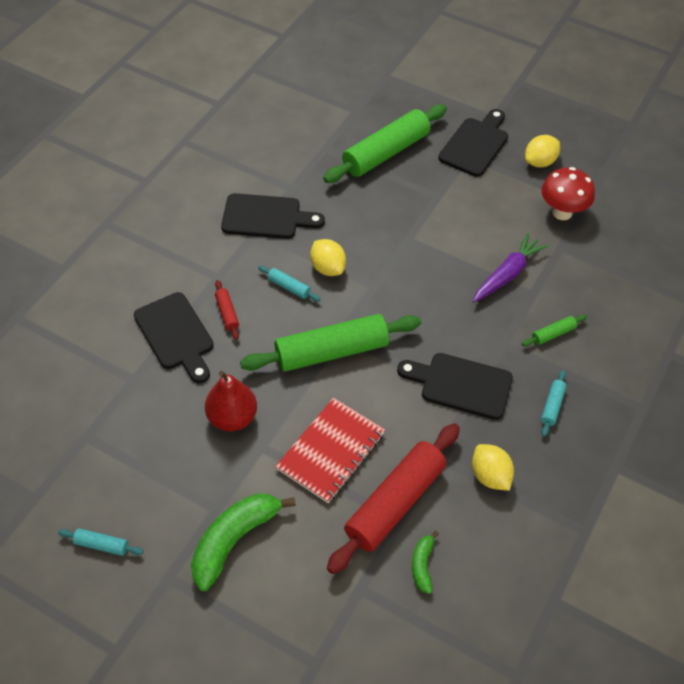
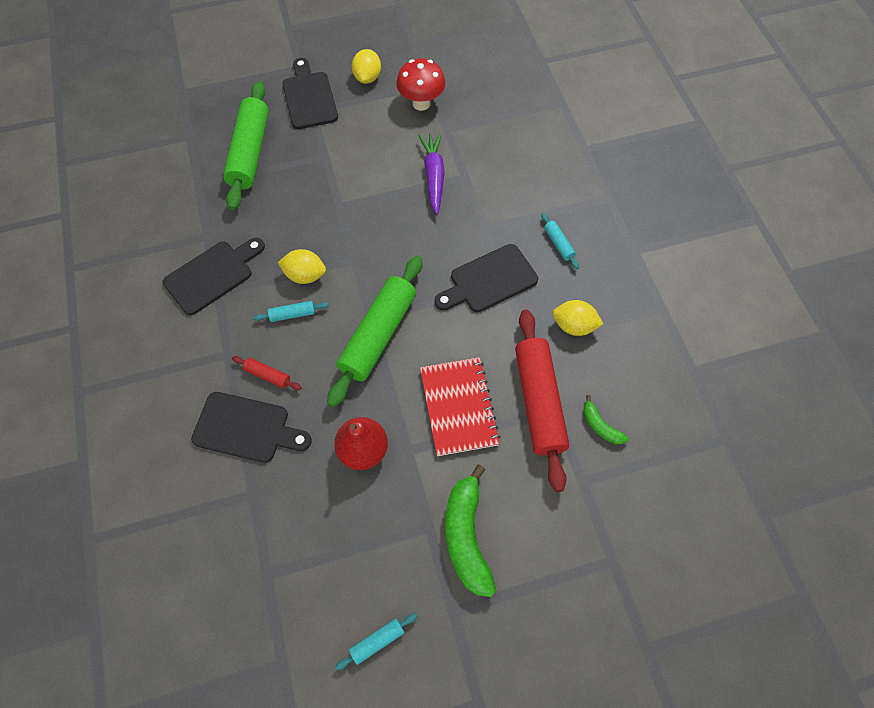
camera: 45 degrees left, 10 degrees up
green rolling pin [522,315,587,346] -> none

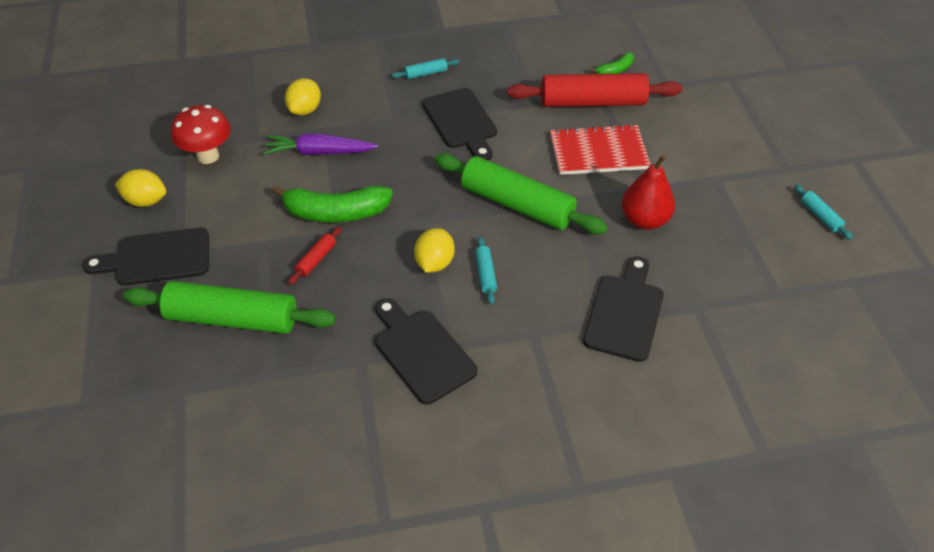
camera: 85 degrees left, 15 degrees down
red rolling pin [232,356,302,390] -> red rolling pin moved to [288,227,342,285]
green banana [445,464,496,597] -> green banana moved to [272,185,393,222]
yellow lemon [553,300,603,336] -> yellow lemon moved to [285,78,321,115]

